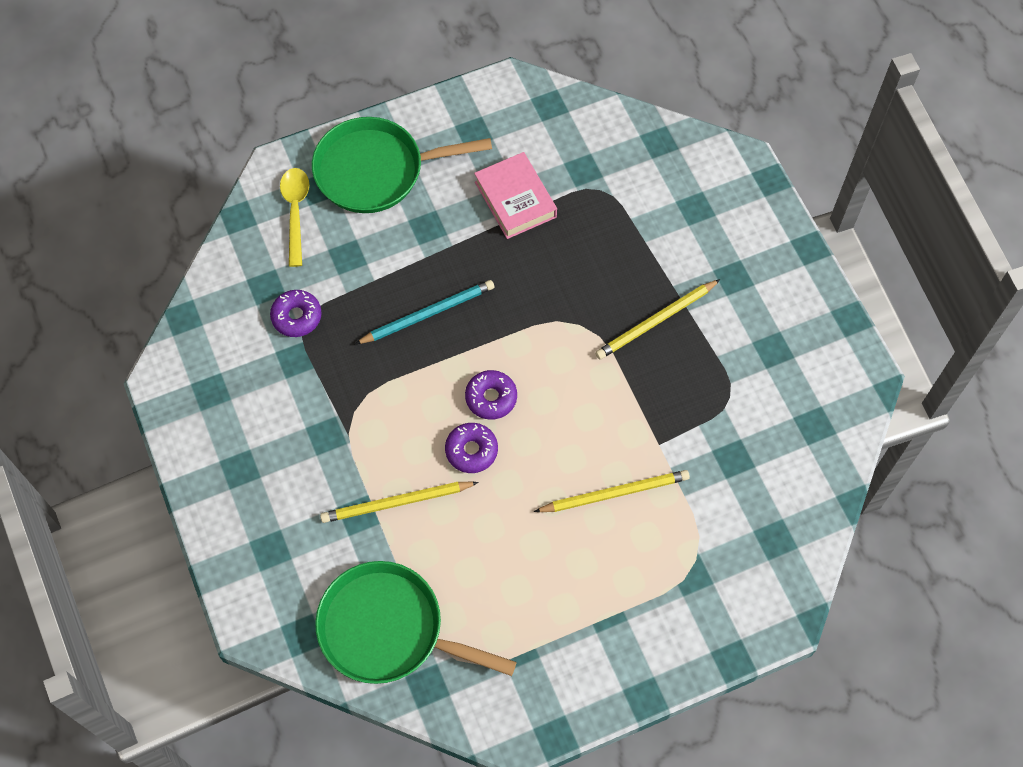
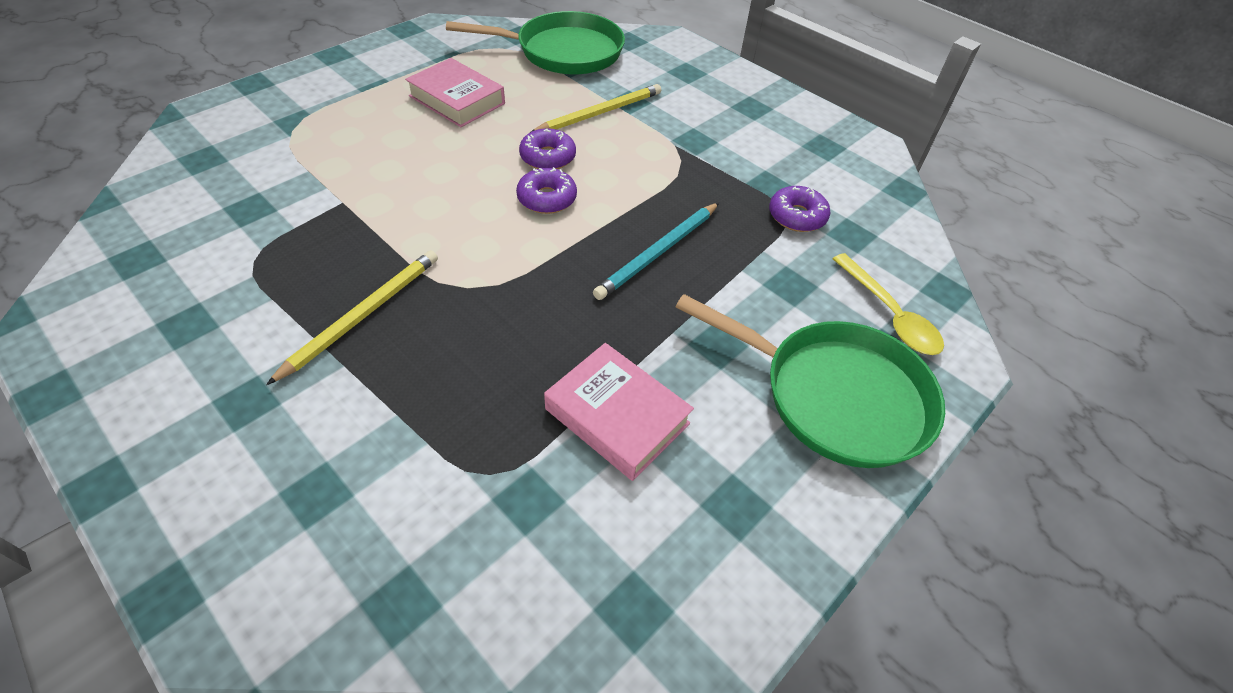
camera: 155 degrees right, 15 degrees down
green pan [312,117,492,213] -> green pan turned 60 degrees clockwise [676,294,945,468]
yellow pencil [534,470,690,512] -> none
none -> pink book [405,58,505,127]

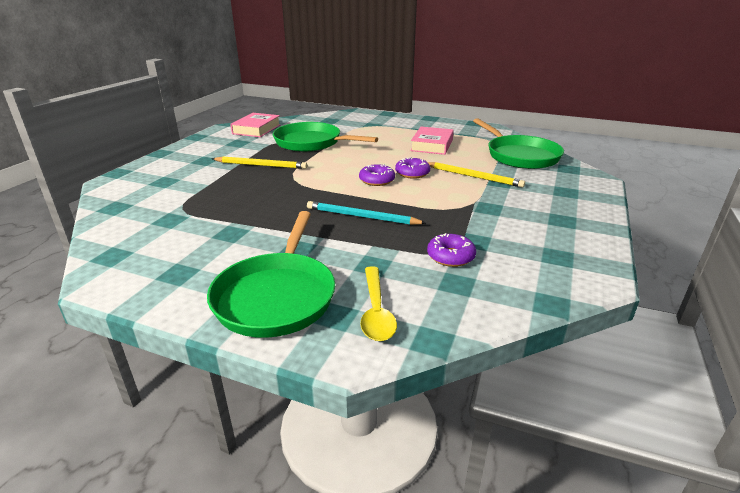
camera: 70 degrees right, 20 degrees down
pink book [544,343,694,481] -> pink book moved to [230,113,281,137]
yellow spoon [833,253,944,355] -> yellow spoon turned 45 degrees counterclockwise [360,266,397,341]
none -> green pan [273,122,378,152]

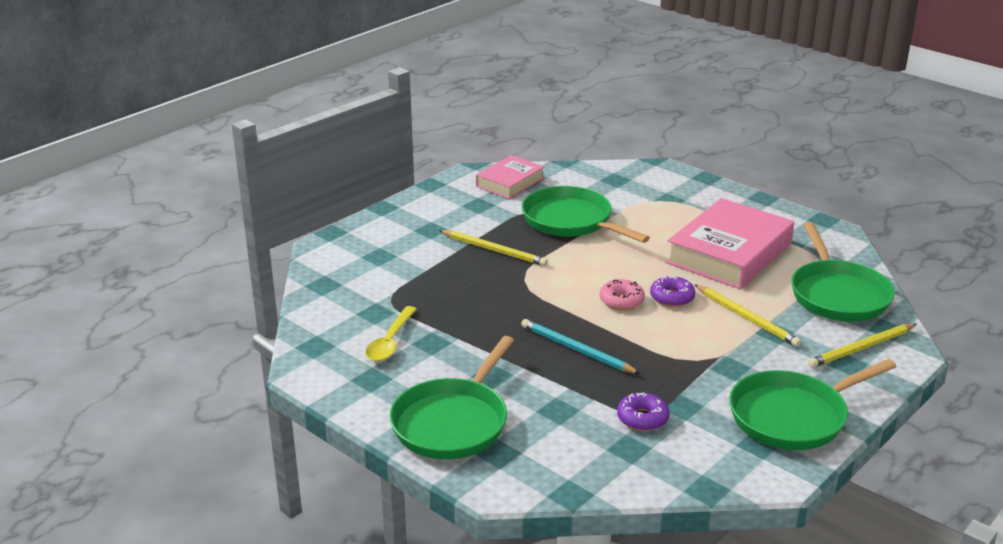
camera: 20 degrees right, 0 degrees up
purple donut [359,164,395,186] -> pink donut [600,279,645,310]
yellow spoon [360,266,397,341] -> yellow spoon moved to [365,306,417,361]
pink book [410,127,454,155] -> pink book [666,198,794,289], size x1.74
none -> green pan [729,359,897,450]
none -> yellow pencil [808,324,917,368]

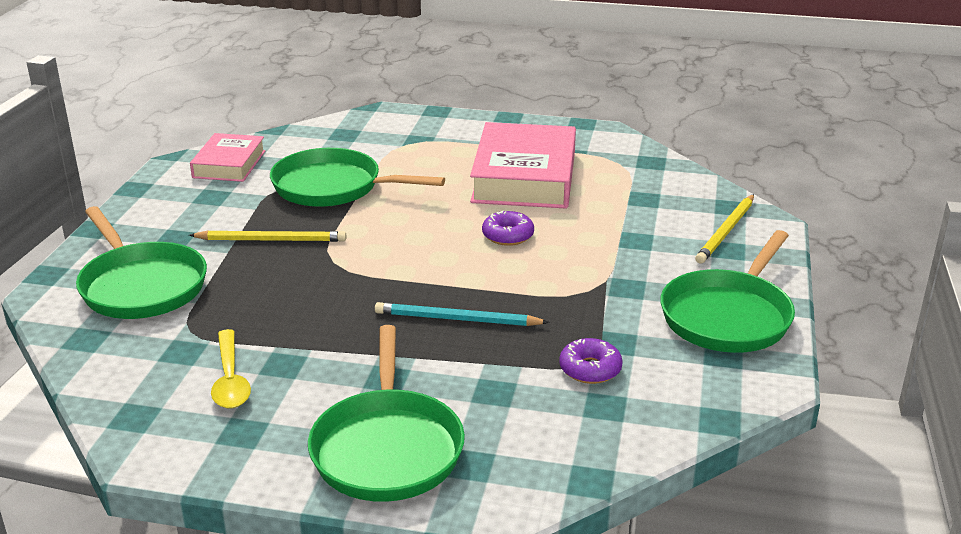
camera: 30 degrees left, 0 degrees up
pink donut [600,279,645,310] -> none
yellow pencil [694,284,801,347] -> none
green pan [791,222,895,322] -> green pan moved to [76,206,207,319]

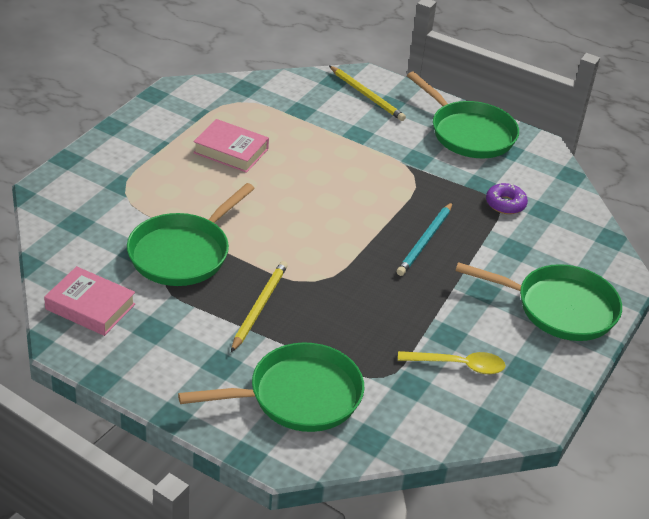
camera: 75 degrees left, 10 degrees up
pink book [470,122,576,208] -> pink book [193,119,269,173], size x0.58
purple donut [482,211,534,246] -> none

